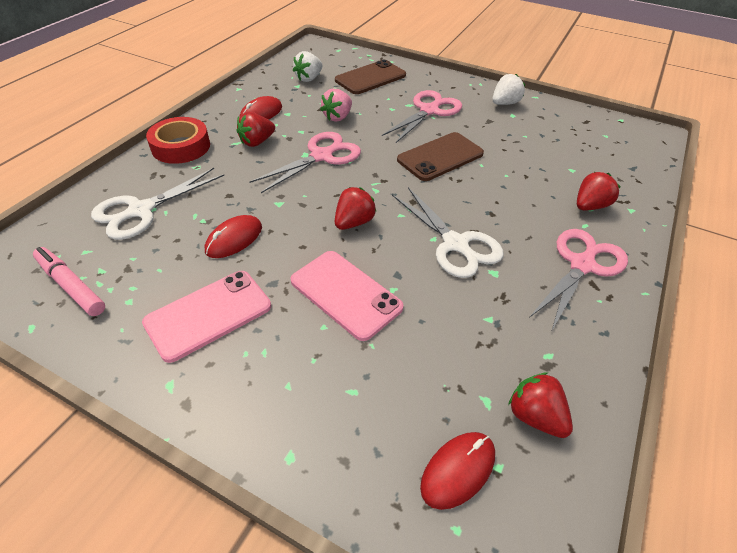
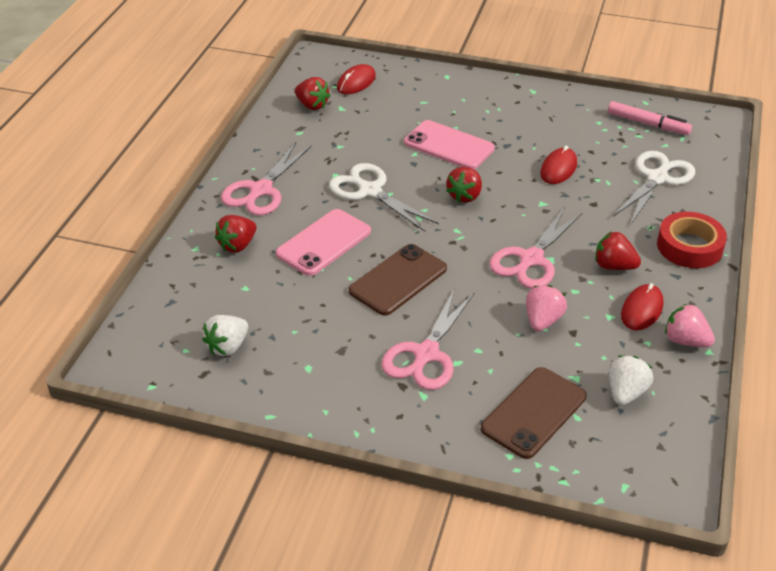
camera: 170 degrees right, 5 degrees down
pink phone [142,271,271,363] -> pink phone moved to [276,209,371,276]
red strawberry [237,112,275,147] -> red strawberry turned 105 degrees counterclockwise [595,231,641,270]
white strawberry [492,74,525,105] -> white strawberry moved to [202,315,248,356]
none -> pink strawberry [665,304,715,347]

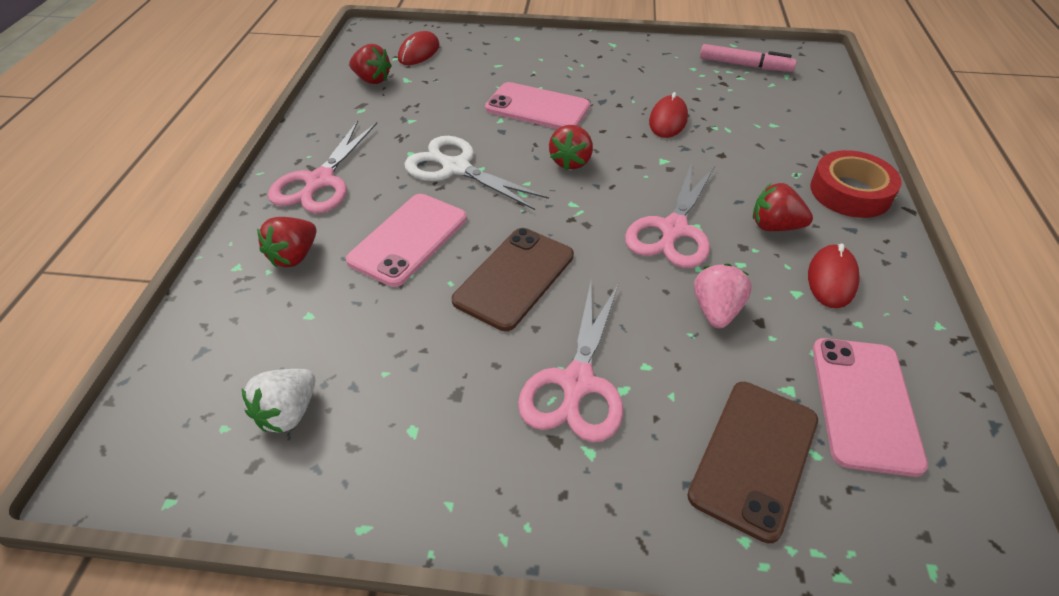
camera: 10 degrees left, 5 degrees up
white strawberry [609,355,653,405] -> pink phone [813,338,928,477]
white scissors [613,151,695,224] -> none
pink strawberry [665,304,715,347] -> none

